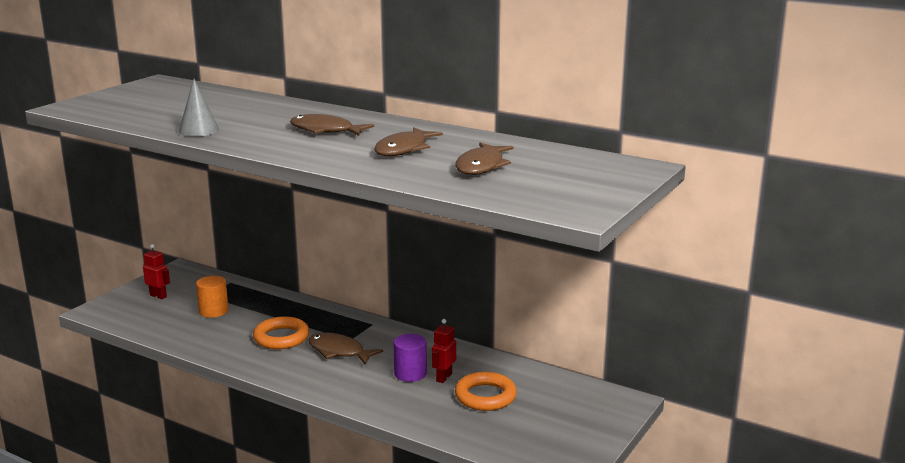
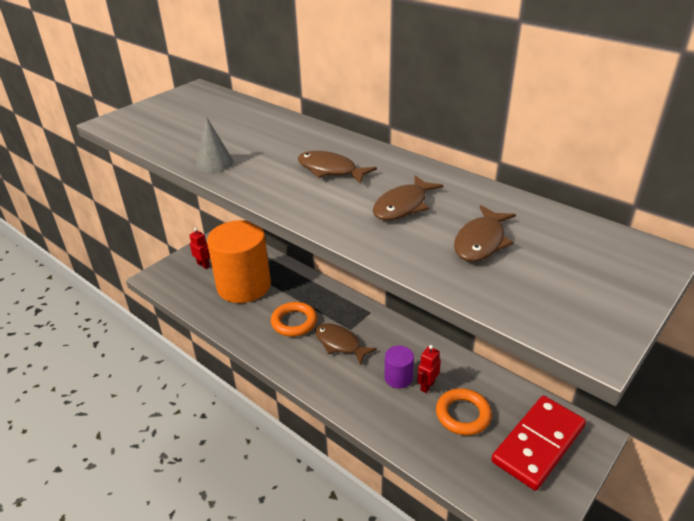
camera: 10 degrees right, 15 degrees up
orange cylinder [196,276,228,318] -> orange cylinder [207,220,271,303], size x2.30
none -> red domino [491,396,586,491]

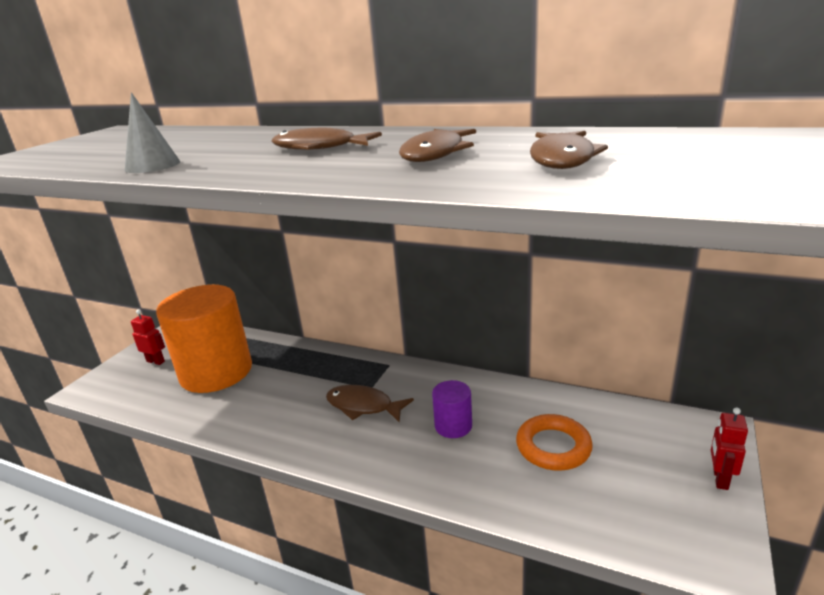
camera: 15 degrees left, 10 degrees down
orange ring [271,302,317,337] -> none
red robot [417,345,441,393] -> red robot moved to [711,408,748,490]
red domino [491,396,586,491] -> none

